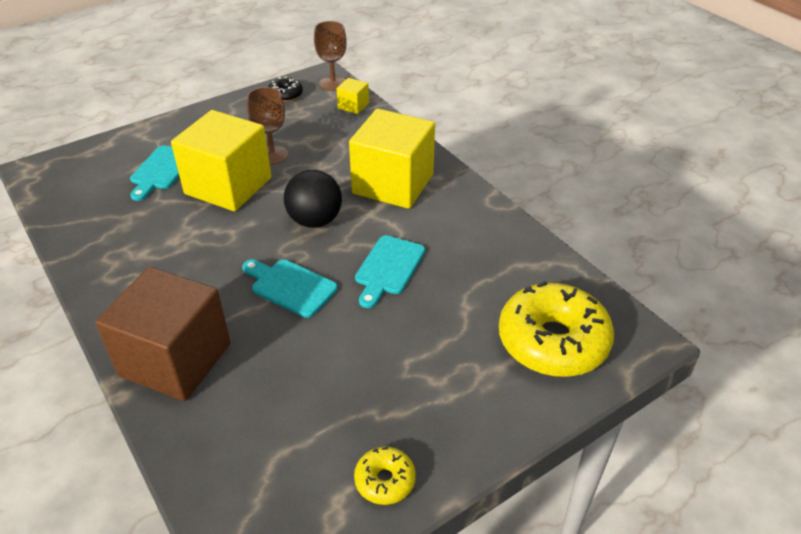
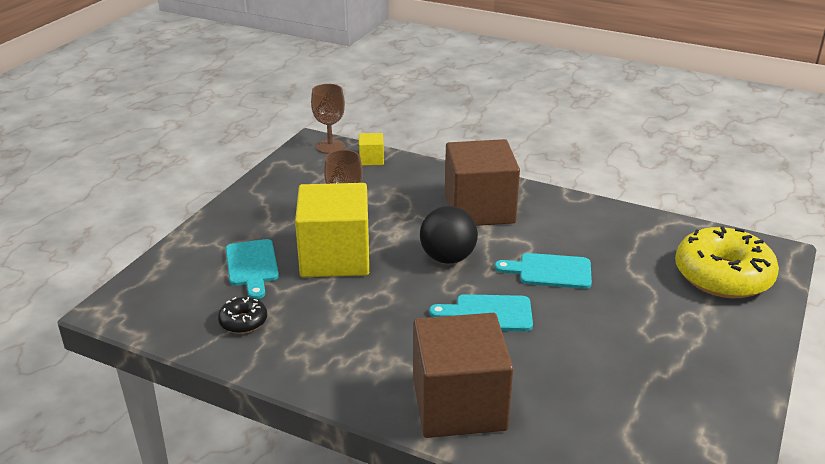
camera: 30 degrees left, 10 degrees down
black donut [268,77,303,102] -> black donut moved to [218,297,267,334]
yellow cube [349,109,435,209] -> brown cube [445,139,520,226]
yellow donut [354,447,416,505] -> none
turquoise cutting board [355,235,425,308] -> turquoise cutting board turned 105 degrees clockwise [495,253,592,289]

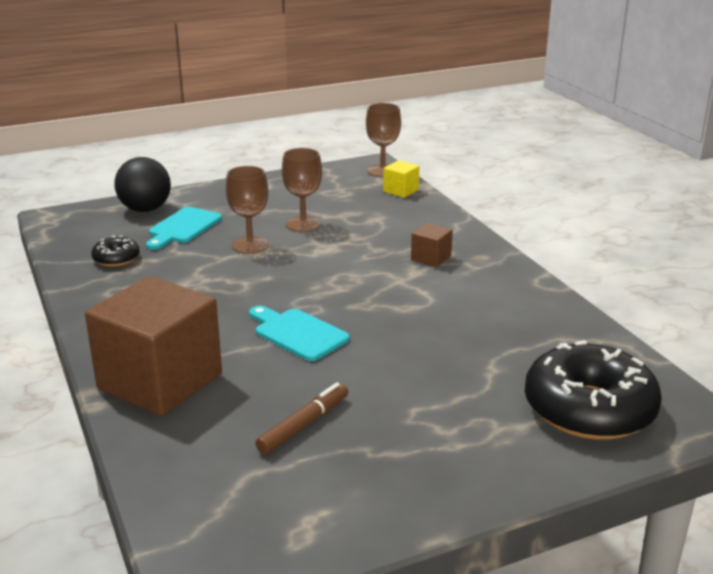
camera: 40 degrees right, 5 degrees down
yellow cube [295,183,369,277] -> brown goblet [226,166,269,254]
black ball [420,206,478,264] -> black ball moved to [114,157,171,212]
brown cube [445,139,520,226] -> brown cube [411,223,453,267], size x0.42
turquoise cutting board [495,253,592,289] -> none
yellow donut [675,227,779,298] -> black donut [525,340,662,440]
none -> brown marker [255,382,348,454]

